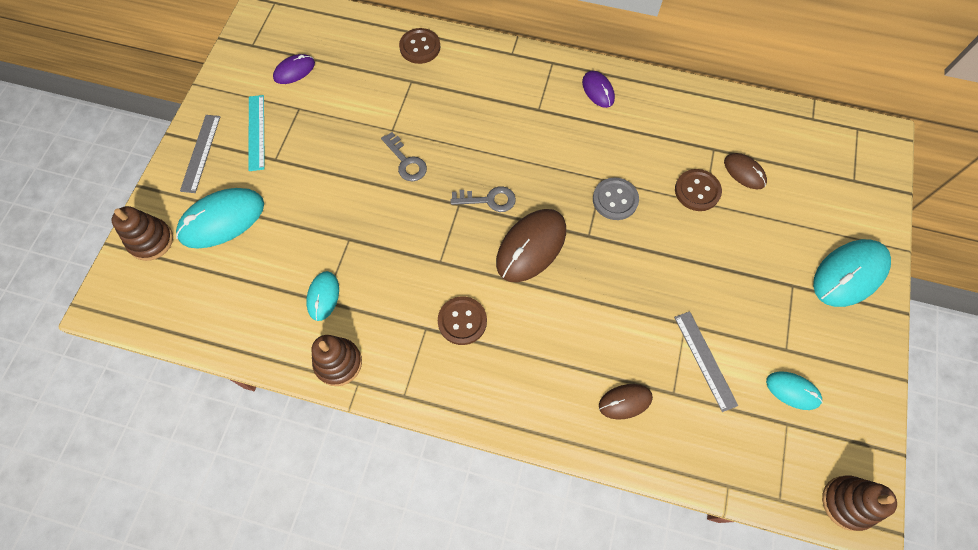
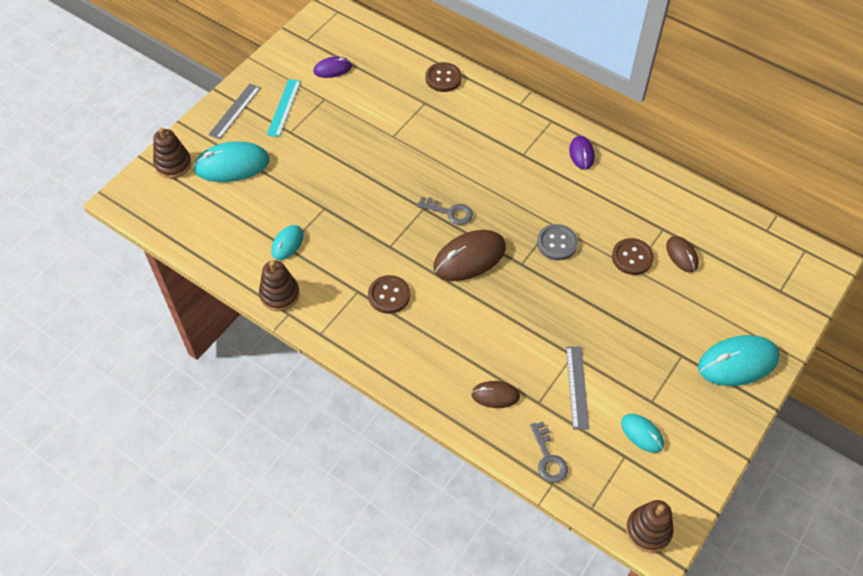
camera: 20 degrees right, 10 degrees down
grey key [381,132,427,181] -> grey key moved to [530,422,568,483]

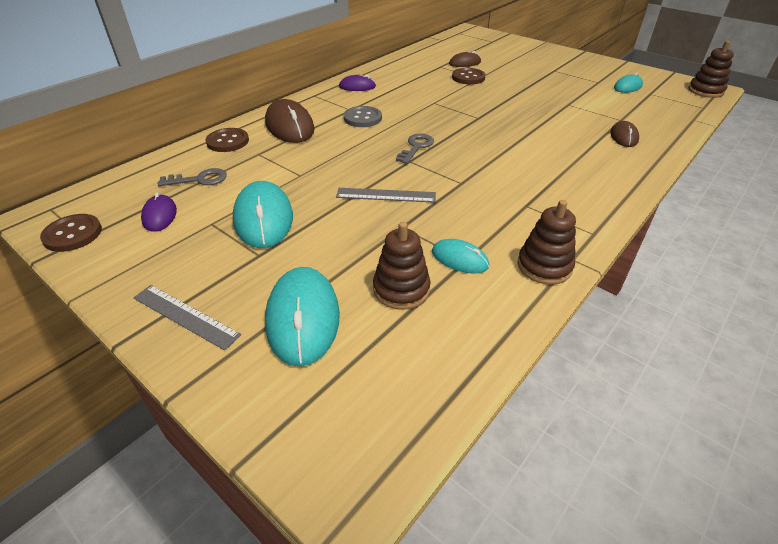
camera: 85 degrees left, 15 degrees down
brown stacking toy [153,128,192,178] -> brown stacking toy moved to [373,222,430,310]
turquoise ruler [267,79,301,137] -> none
brown button [368,275,410,314] -> brown button moved to [40,214,102,252]
brown mouse [433,230,506,281] -> brown mouse moved to [265,99,315,143]
grey key [530,422,568,483] -> grey key moved to [158,168,227,186]
grey button [537,224,578,260] -> grey button moved to [344,106,382,127]
grey ruler [566,347,589,429] -> grey ruler moved to [336,188,436,203]
turquoise mouse [698,335,780,386] -> turquoise mouse moved to [233,181,293,248]

